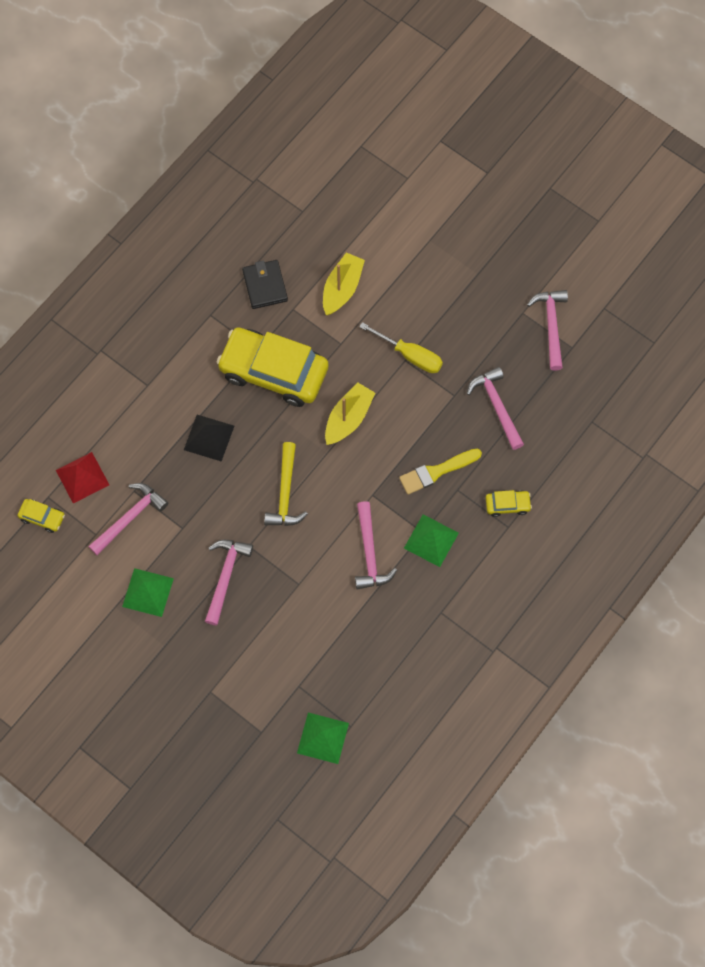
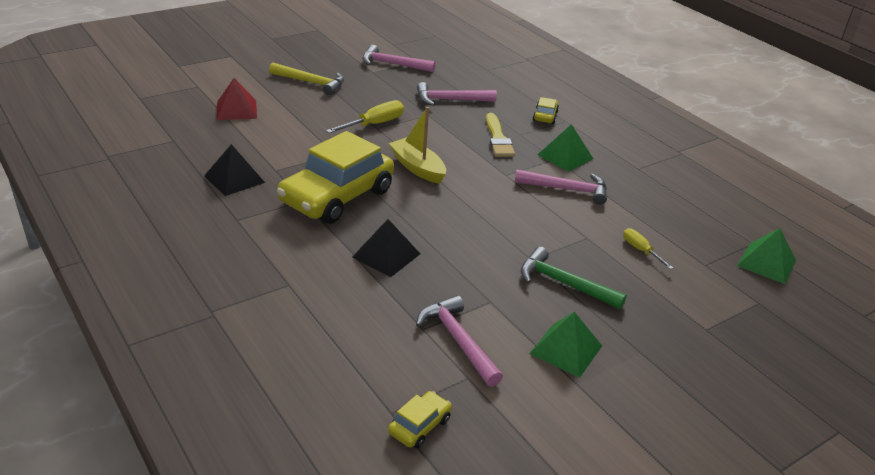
camera: 75 degrees left, 35 degrees down
red pyramid [56,452,109,504] -> red pyramid moved to [217,78,257,120]
pink hammer [205,540,253,625] -> green hammer [521,247,627,309]
black wallet [242,260,288,309] -> black pyramid [204,144,265,196]
yellow hammer [264,442,308,526] -> yellow hammer moved to [269,63,344,95]
yellow boat [323,253,365,315] -> none
none -> yellow screwdriver [623,228,673,269]

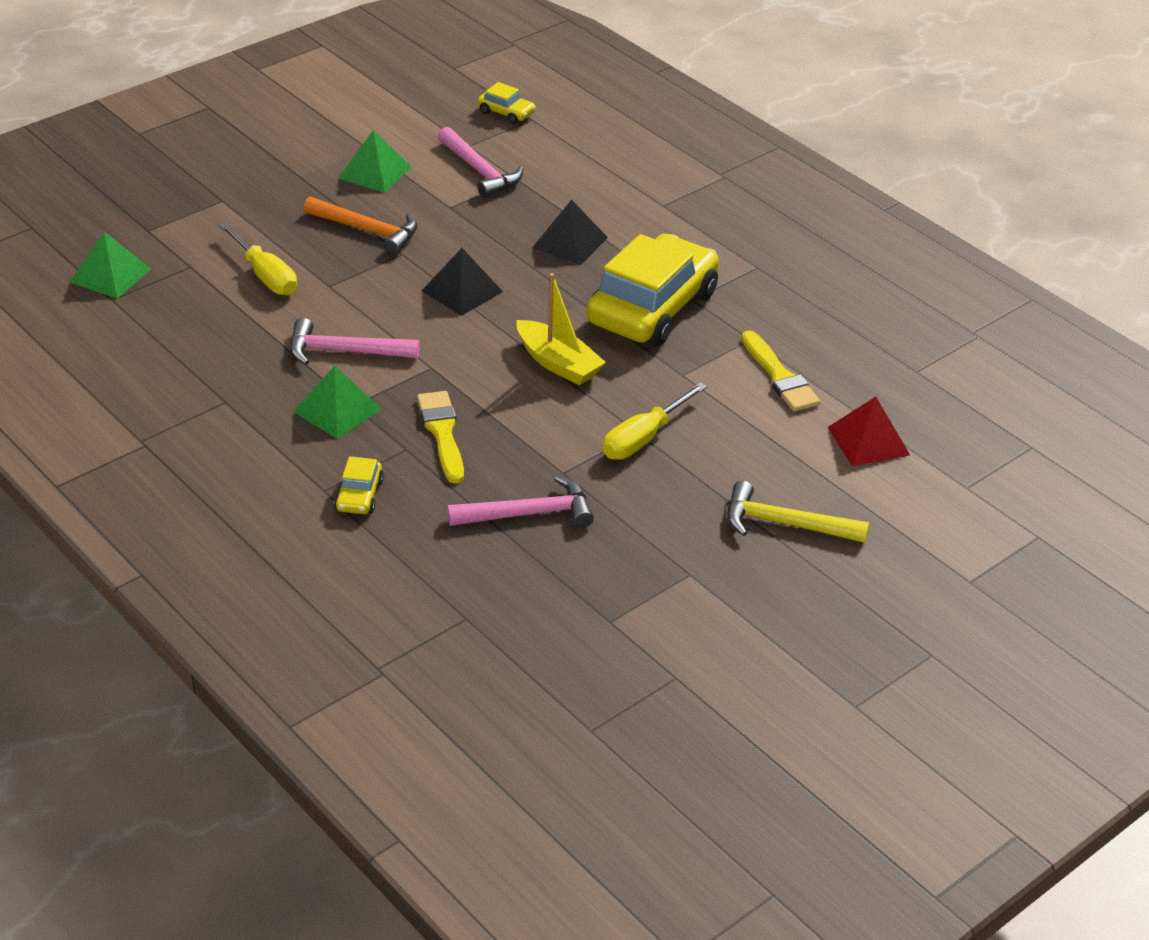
camera: 175 degrees right, 5 degrees up
black pyramid [204,144,265,196] -> black pyramid moved to [422,248,503,316]
pink hammer [362,45,436,72] -> none
yellow car [388,391,452,449] -> yellow car turned 90 degrees counterclockwise [478,82,536,124]
green hammer [521,247,627,309] -> orange hammer [304,196,417,255]
yellow screwdriver [623,228,673,269] -> yellow screwdriver [219,223,297,295], size x1.63
none -> yellow brush [742,330,820,411]

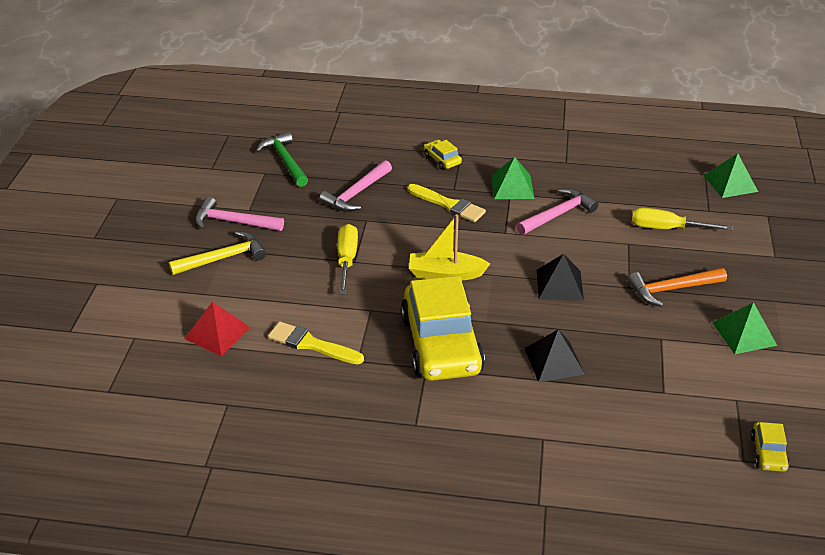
camera: 140 degrees right, 0 degrees up
pink hammer [438,127,523,198] -> pink hammer moved to [195,197,284,231]
yellow car [478,82,536,124] -> yellow car turned 75 degrees counterclockwise [750,422,790,472]
none -> green hammer [256,132,308,187]

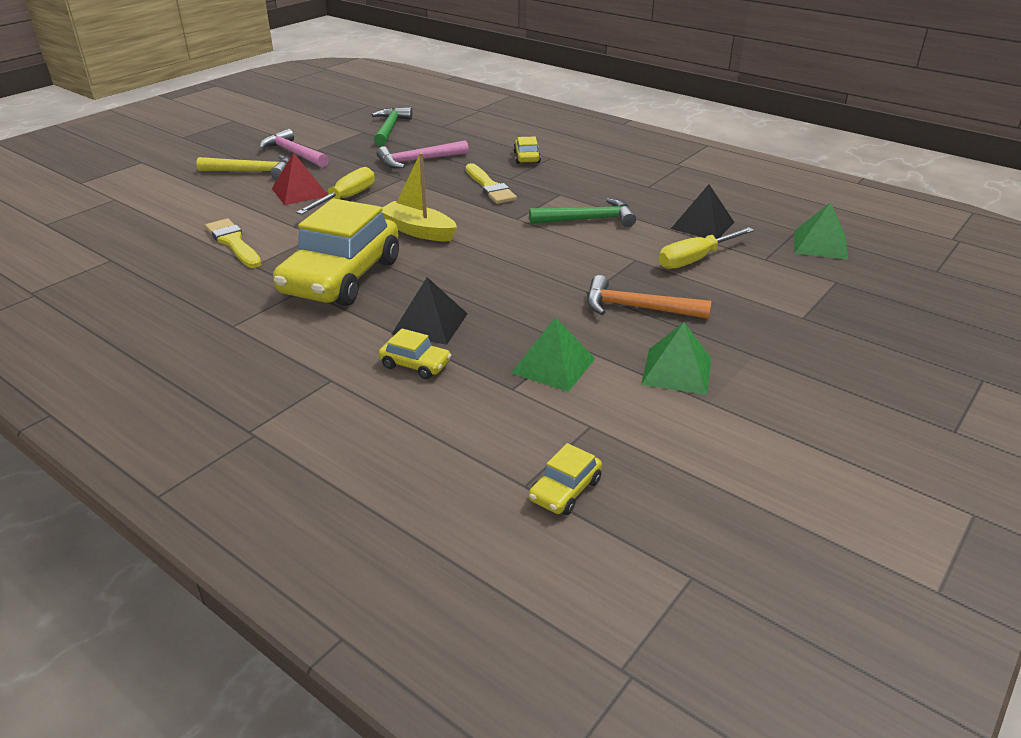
camera: 30 degrees right, 5 degrees down
red pyramid [185,302,250,356] -> red pyramid moved to [272,153,328,205]
green pyramid [491,157,535,199] -> green pyramid moved to [511,317,595,392]
pink hammer [516,188,599,235] -> green hammer [529,198,636,227]
black pyramid [537,254,584,301] -> black pyramid moved to [671,184,734,239]
yellow screwdriver [632,207,732,230] -> yellow screwdriver turned 75 degrees counterclockwise [659,227,754,269]
none -> yellow car [379,328,451,379]

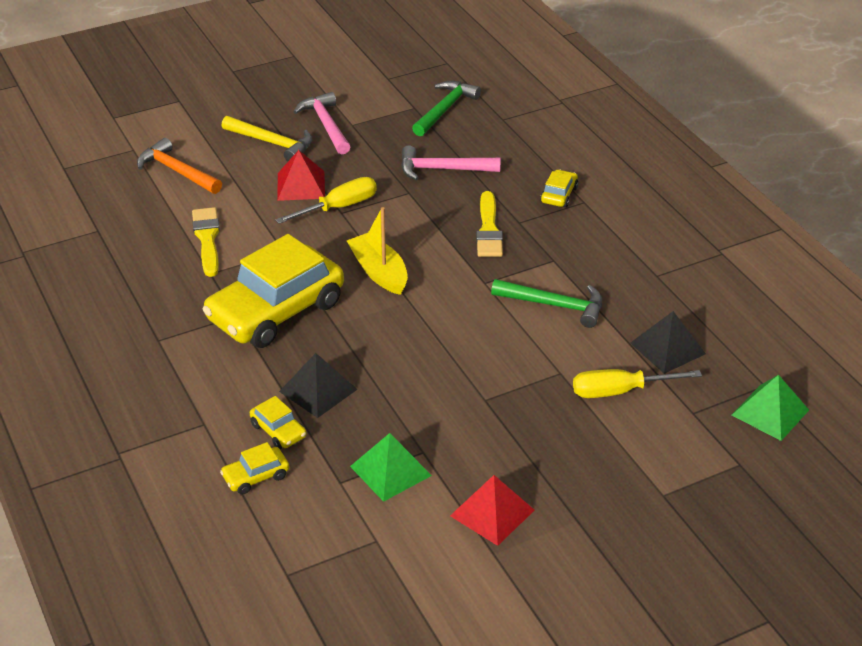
camera: 25 degrees right, 5 degrees up
yellow car [529,443,602,515] -> yellow car moved to [220,442,289,495]
orange hammer [587,275,711,319] -> orange hammer moved to [137,138,222,194]
green pyramid [641,322,711,395] -> red pyramid [450,475,534,546]

